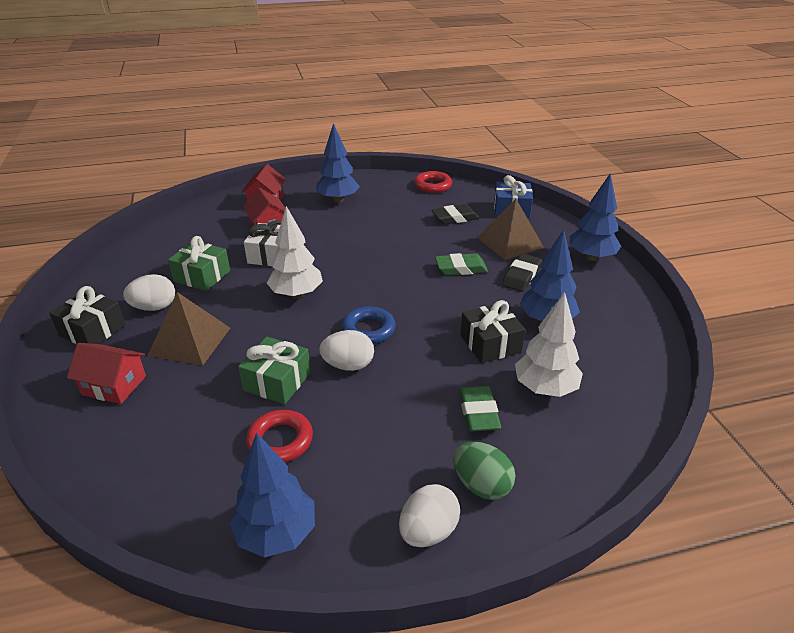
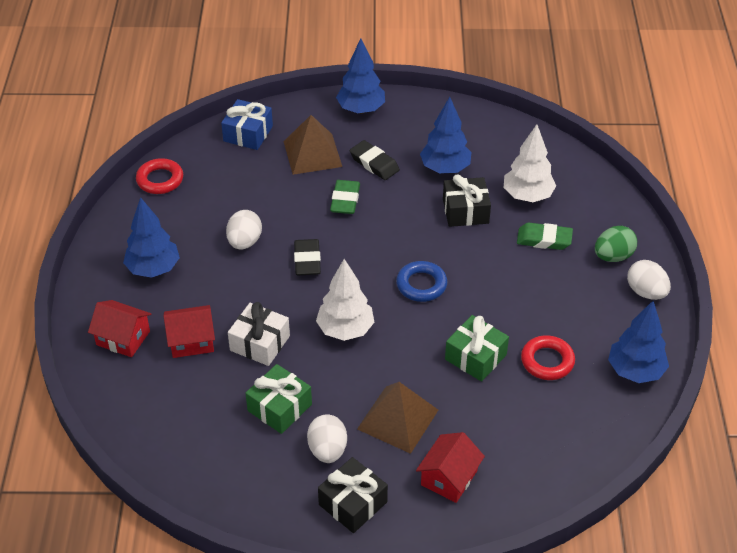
camera: 75 degrees left, 10 degrees up
white egg [319,330,374,371] -> white egg moved to [226,210,262,250]
black eraser [431,204,479,225] -> black eraser moved to [294,239,321,275]

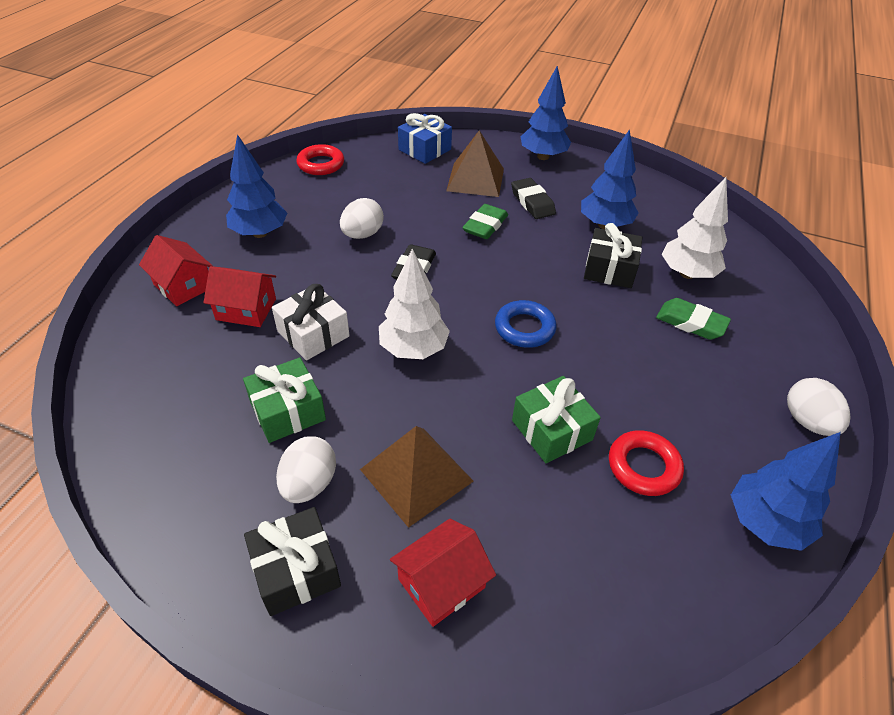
camera: 20 degrees right, 0 degrees up
green egg [595,226,637,262] -> none

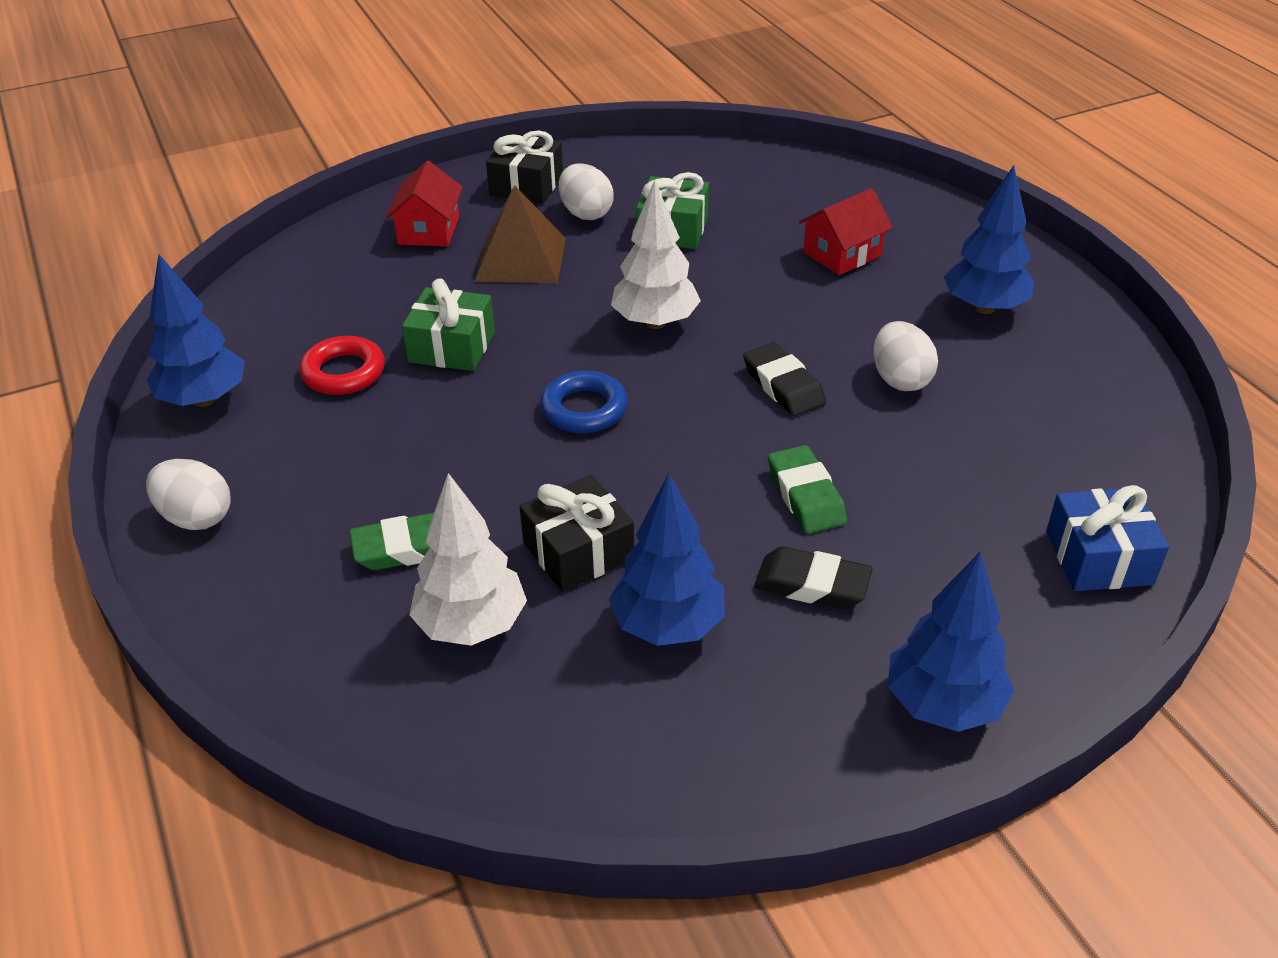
camera: 135 degrees right, 5 degrees down
red house [139,235,213,306] -> none
white gift [272,284,350,361] -> none
red ring [296,144,344,175] -> none
brown pyramid [446,130,504,197] -> none

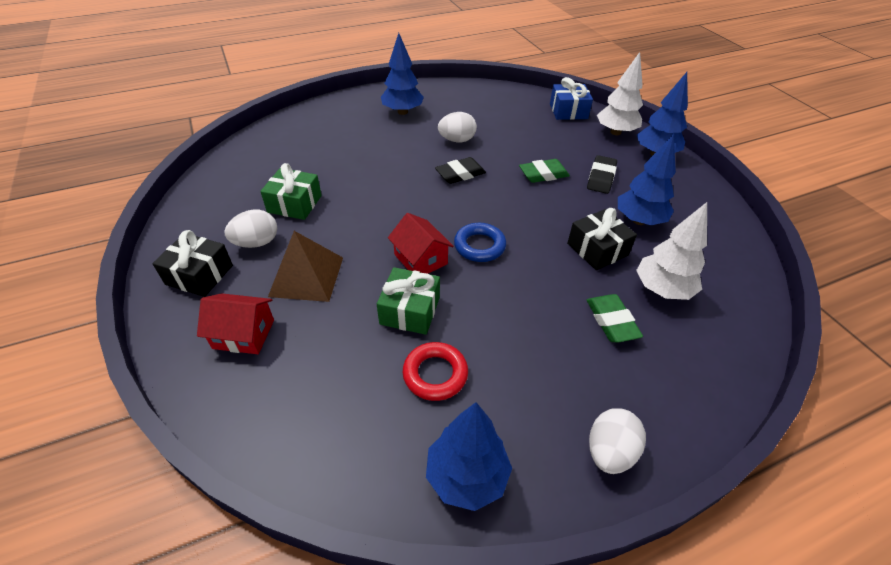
camera: 90 degrees left, 5 degrees up
white tree [611,180,701,329] -> white tree moved to [597,52,643,135]
red house [799,188,893,275] -> red house moved to [388,213,454,274]

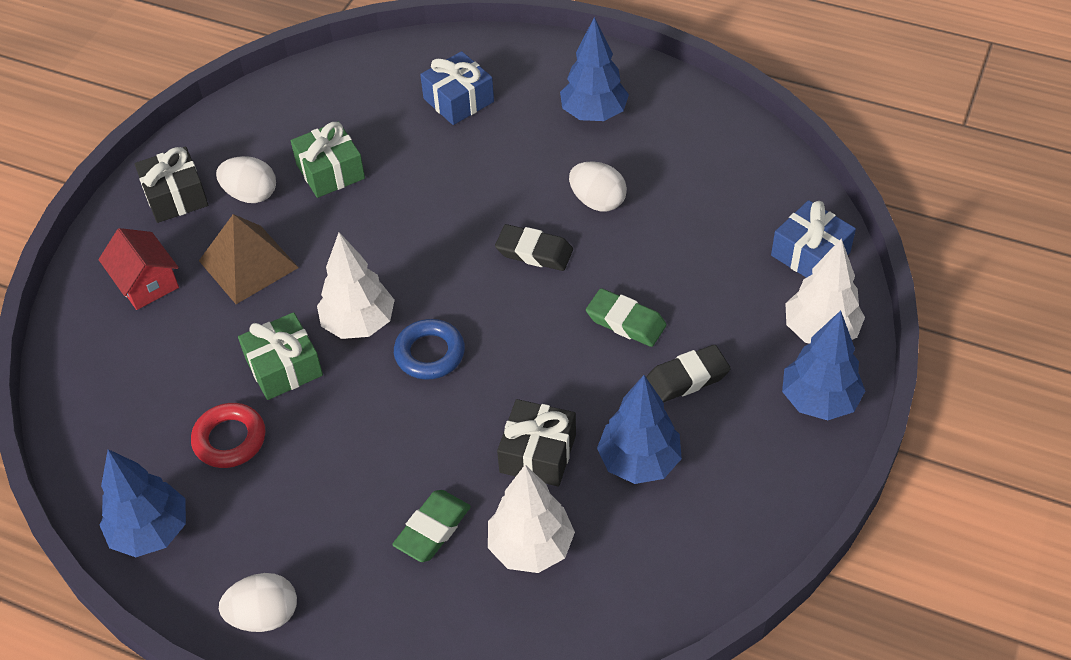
camera: 50 degrees right, 5 degrees up
red house [388,213,454,274] -> white tree [317,232,395,339]
none -> blue gift [420,51,494,125]

